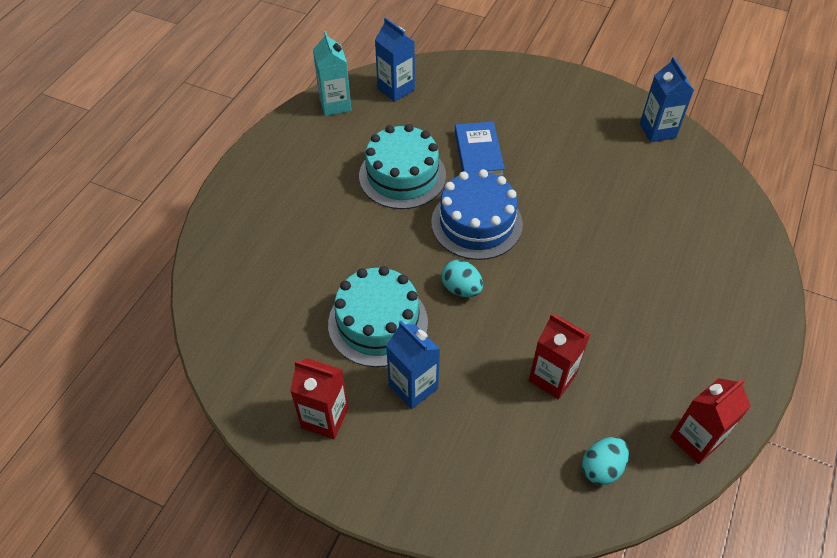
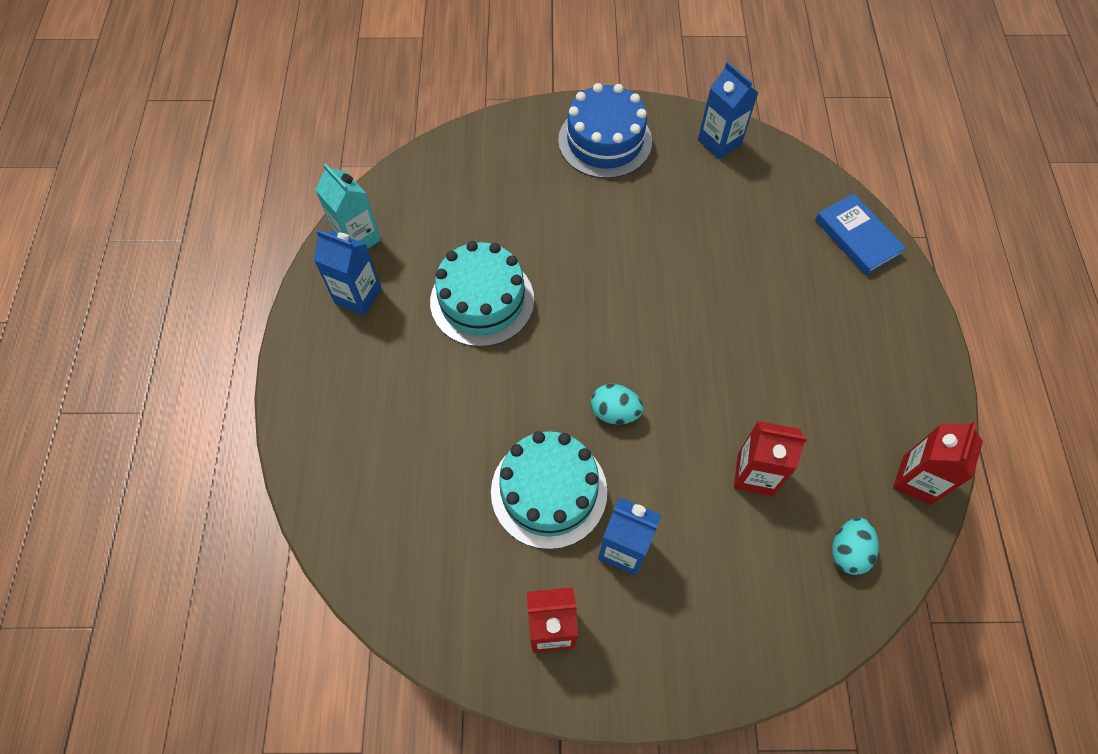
camera: 25 degrees left, 10 degrees up
blue carton [375,17,415,102] -> blue carton moved to [314,229,381,315]
blue cake [431,169,523,260] -> blue cake moved to [558,83,652,179]
blue book [455,122,505,177] -> blue book moved to [815,194,906,275]

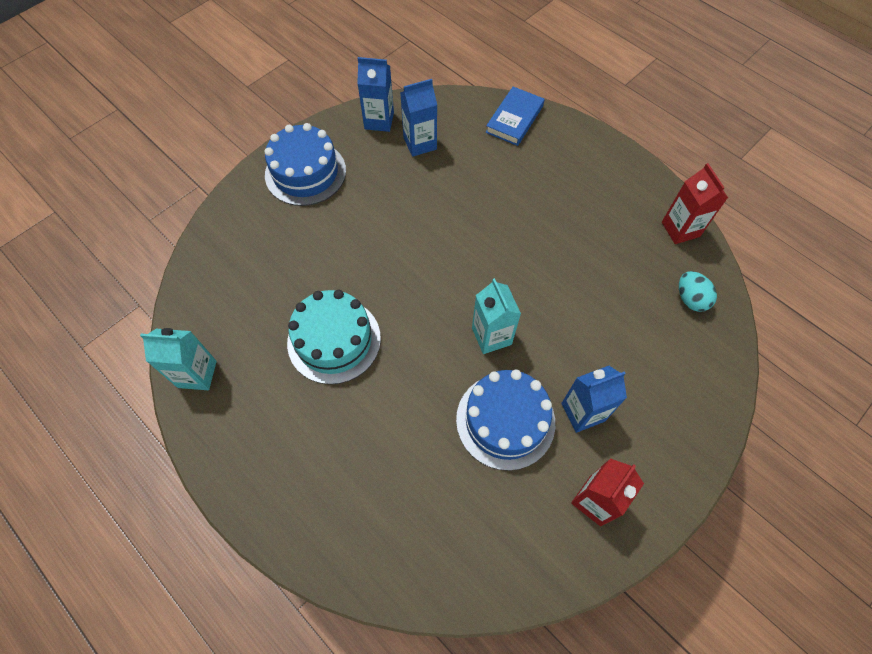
camera: 45 degrees left, 0 degrees up
blue carton [314,229,381,315] -> blue carton moved to [400,79,437,157]
turquoise cake [491,431,607,549] -> blue cake [456,370,555,471]
turquoise egg [591,384,644,424] -> turquoise carton [472,278,521,354]
red carton [734,421,807,496] -> none
blue book [815,194,906,275] -> blue book turned 75 degrees counterclockwise [486,87,545,146]

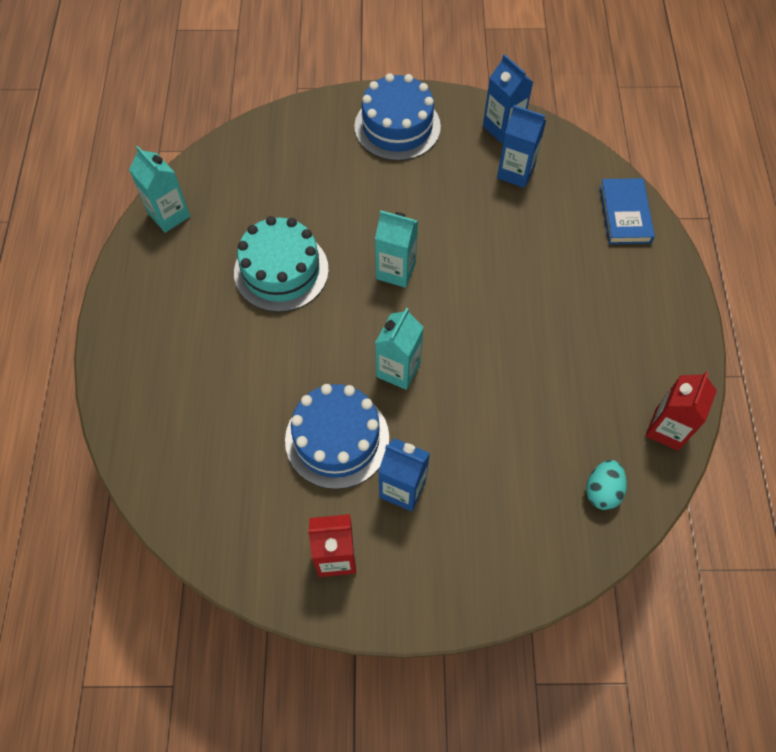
camera: 45 degrees right, 0 degrees up
blue book [486,87,545,146] -> blue book turned 75 degrees counterclockwise [599,178,655,244]
none -> turquoise carton [375,210,418,288]

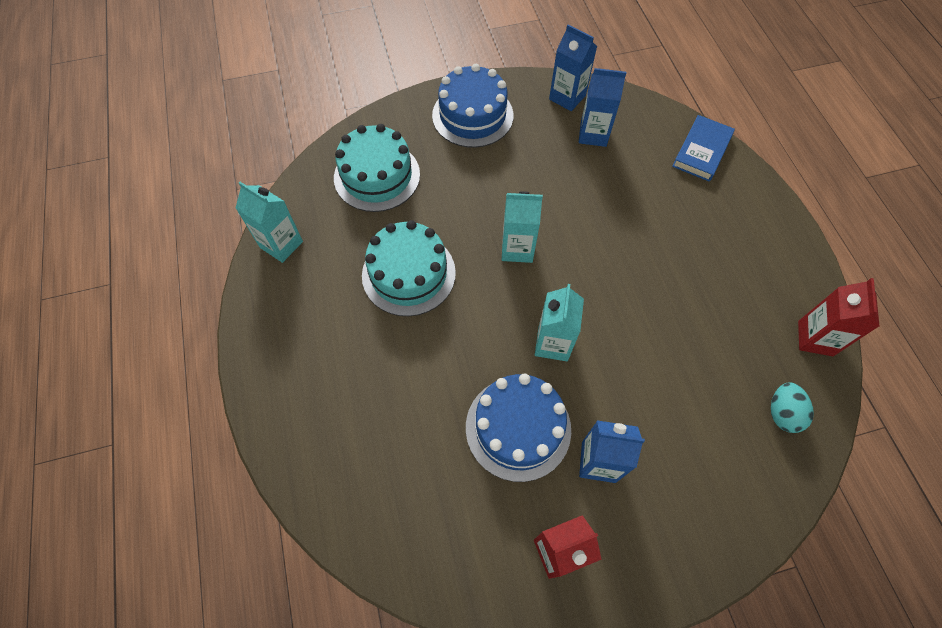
camera: 15 degrees left, 0 degrees up
blue book [599,178,655,244] -> blue book turned 45 degrees clockwise [672,115,735,182]
none -> turquoise cake [334,124,420,212]

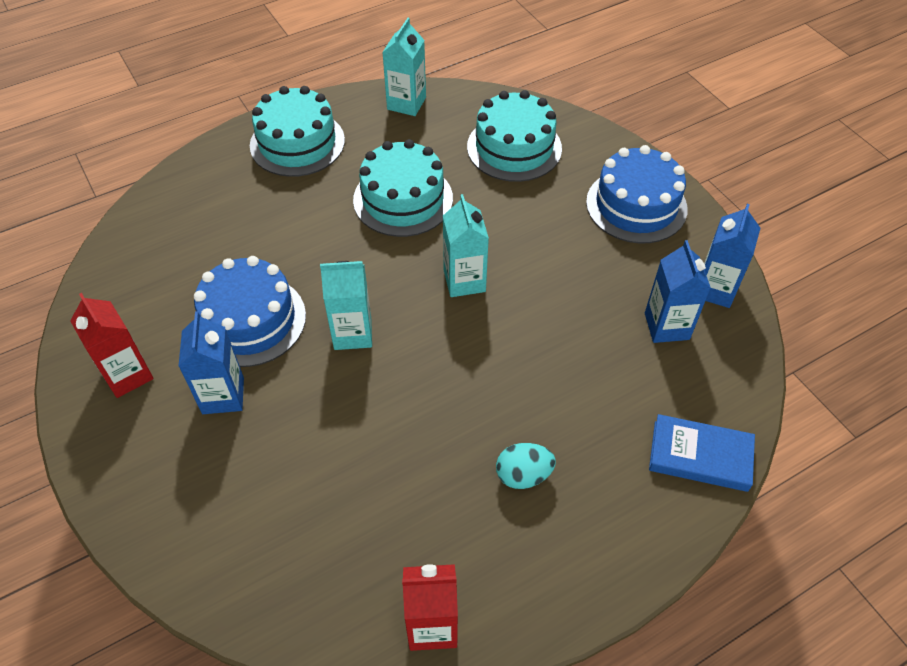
camera: 75 degrees right, 10 degrees down
turquoise egg [771,382,814,433] -> turquoise egg moved to [496,443,556,489]
none -> turquoise cake [250,86,345,177]

